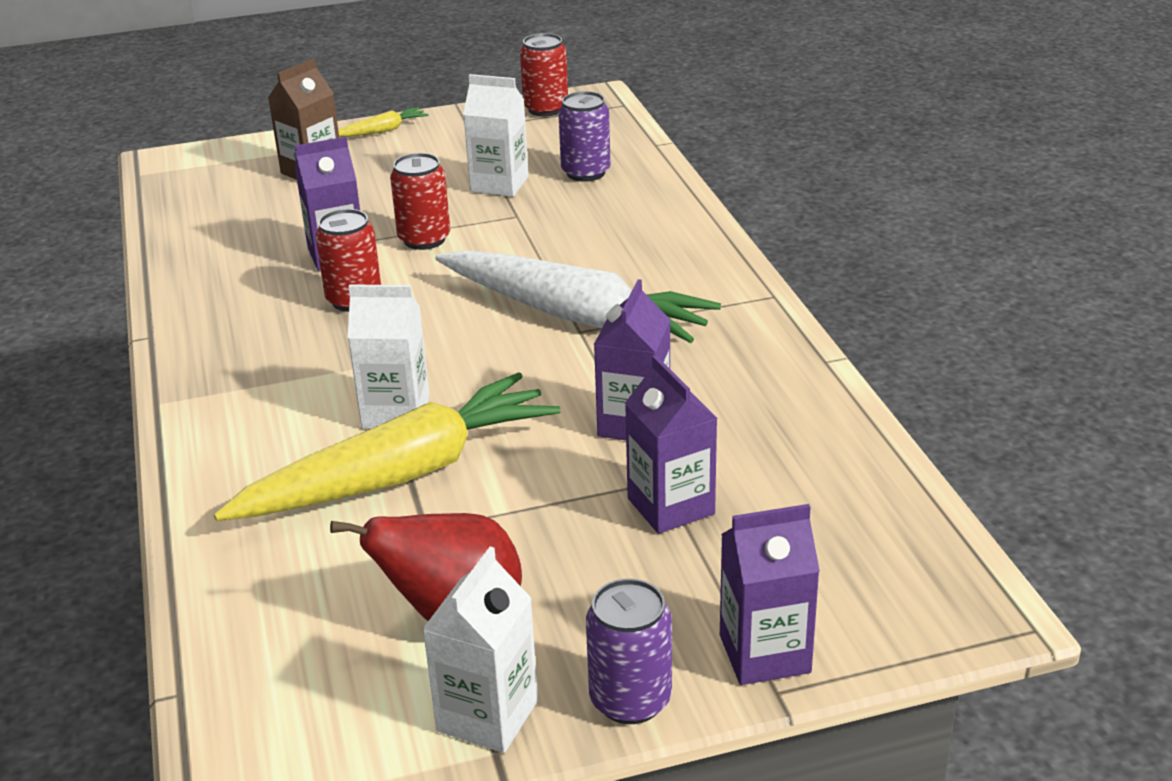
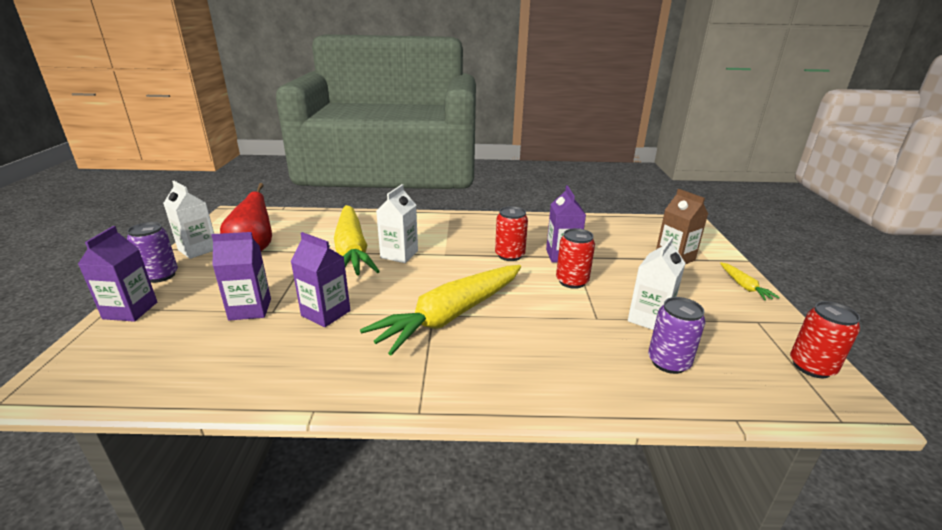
camera: 105 degrees right, 5 degrees down
white carrot [435,250,721,343] -> yellow carrot [360,265,521,355]

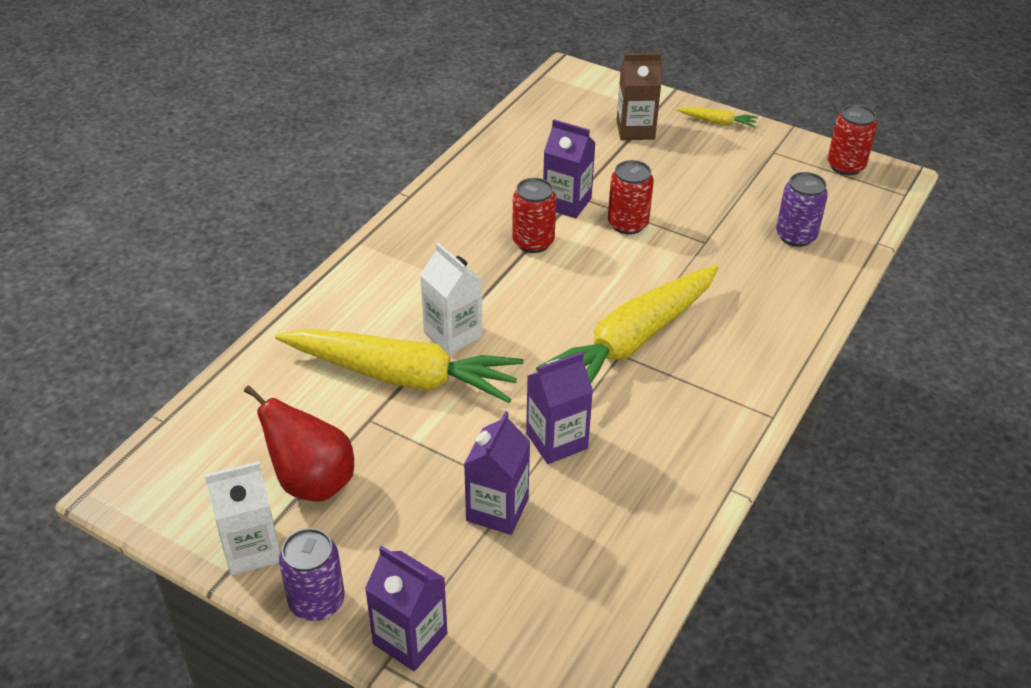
camera: 60 degrees left, 15 degrees up
yellow carrot [360,265,521,355] -> yellow carrot turned 60 degrees clockwise [536,265,719,383]
white carton [628,236,686,330] -> none

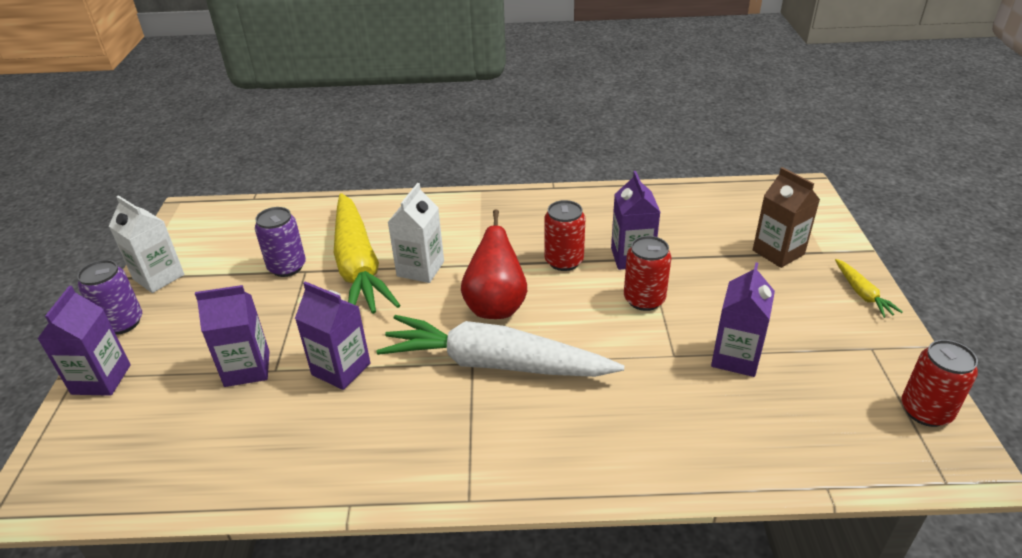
camera: 60 degrees right, 5 degrees down
red pear [244,385,354,502] -> red pear moved to [461,210,527,319]
yellow carrot [536,265,719,383] -> white carrot [376,315,624,377]
purple can [776,172,828,247] -> purple can moved to [255,207,306,277]
none -> purple carton [711,262,775,377]

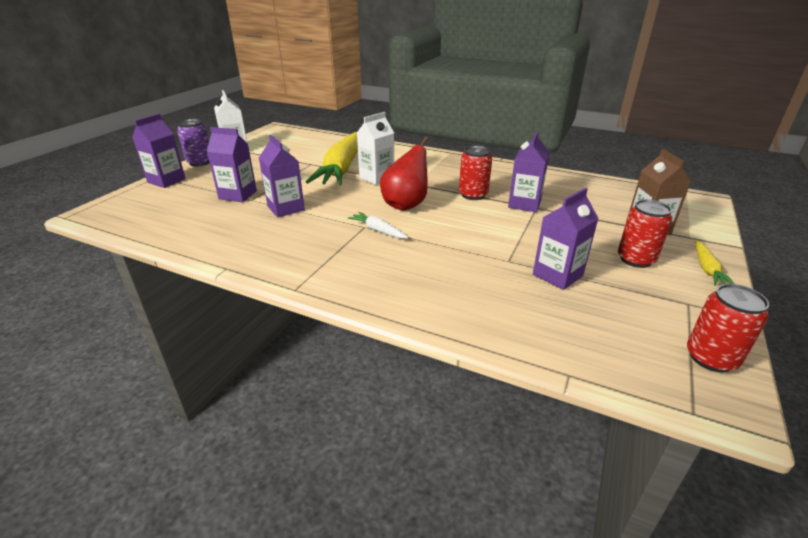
camera: 25 degrees right, 5 degrees down
purple can [255,207,306,277] -> none
white carrot [376,315,624,377] -> white carrot [348,212,408,239], size x0.41
red can [624,236,672,311] -> red can moved to [618,199,672,268]

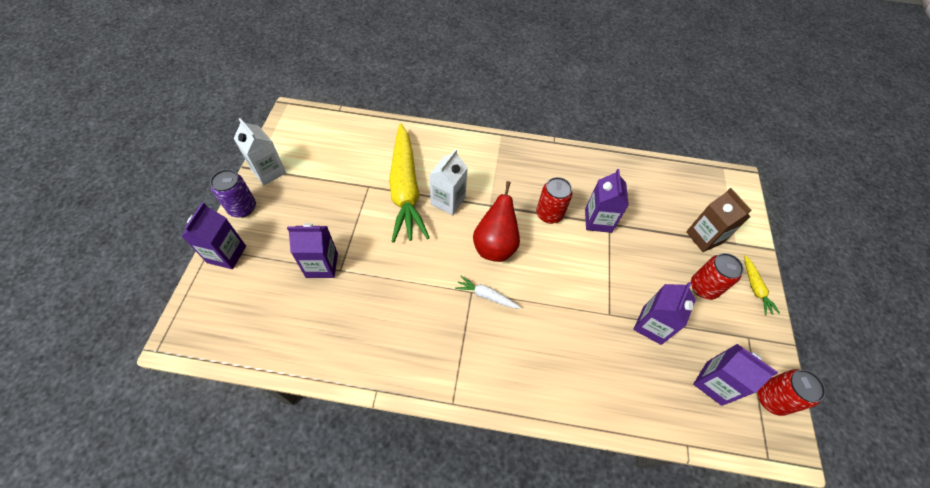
camera: 20 degrees left, 25 degrees up
purple carton [259,135,305,217] -> purple carton moved to [693,344,778,406]

